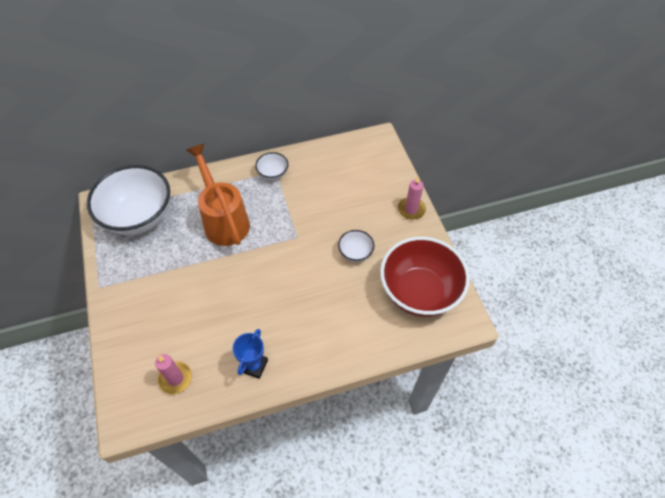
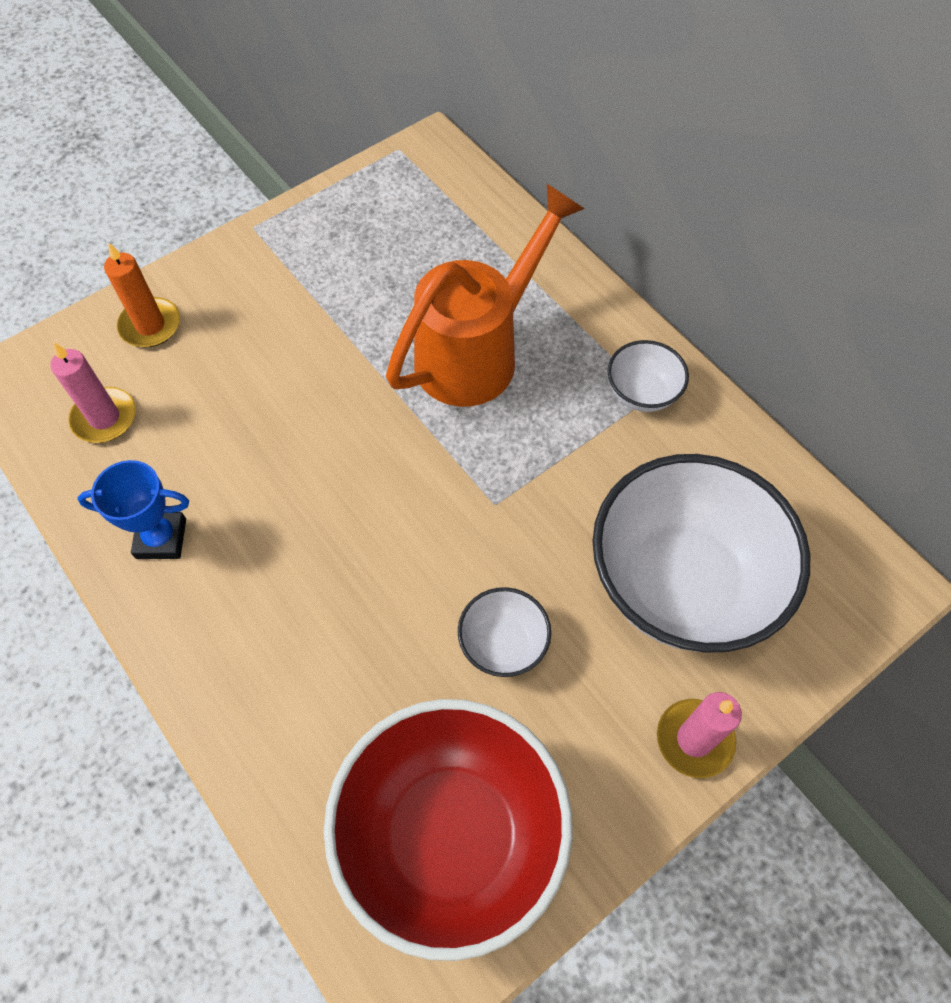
camera: 70 degrees right, 5 degrees up
white bowl [87,165,170,235] -> white bowl moved to [592,454,810,653]
none -> orange candle [104,242,180,347]

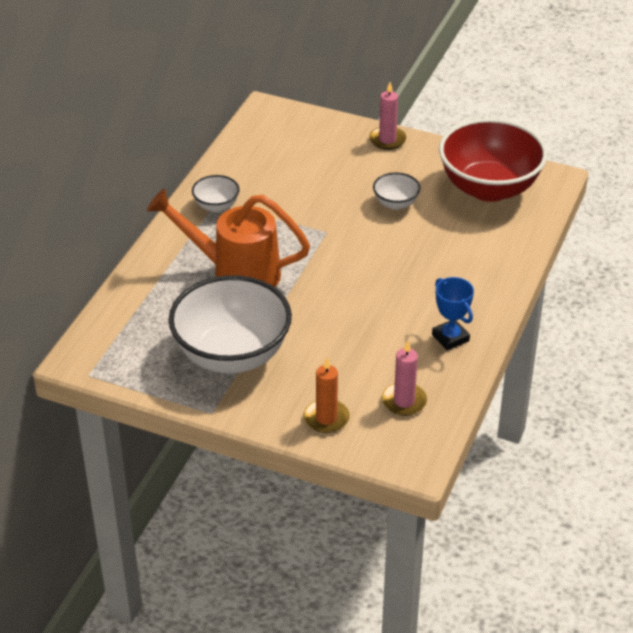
camera: 120 degrees left, 20 degrees down
white bowl [592,454,810,653] -> white bowl moved to [169,275,292,374]

